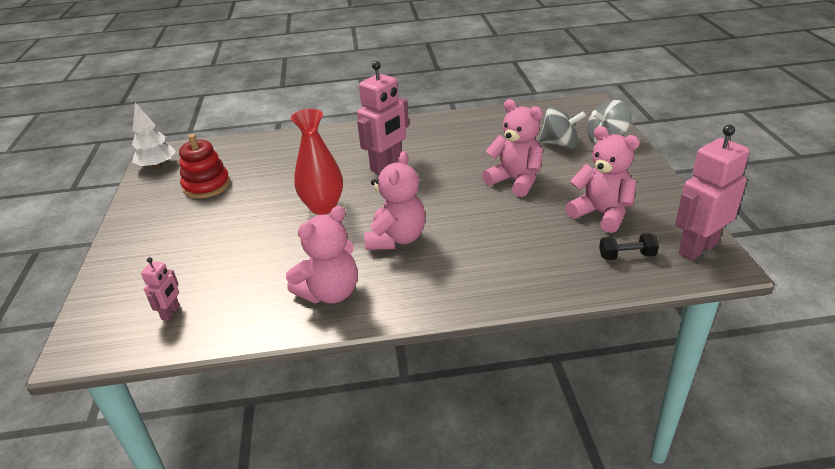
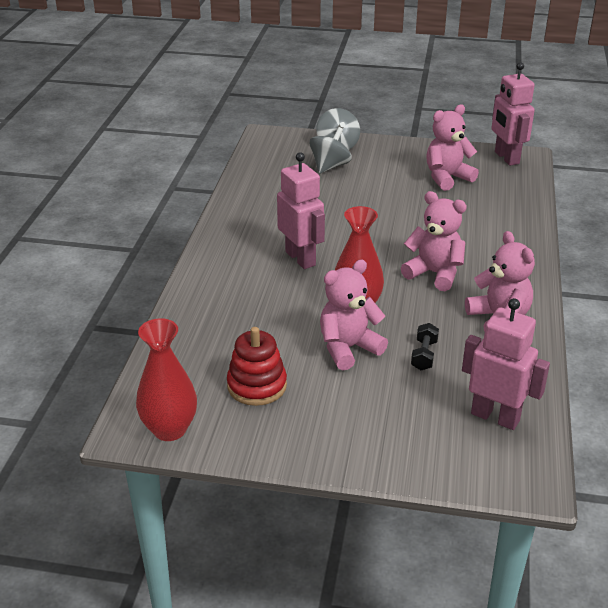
camera: 75 degrees left, 0 degrees up
white tree [132,102,176,169] -> red vase [136,318,197,441]
pink robot [141,257,180,321] -> pink robot [462,298,550,430], size x2.03
pink teddy bear [482,99,543,197] -> pink teddy bear moved to [320,260,388,370]
black dumbbell [599,233,659,260] -> black dumbbell moved to [411,323,439,370]

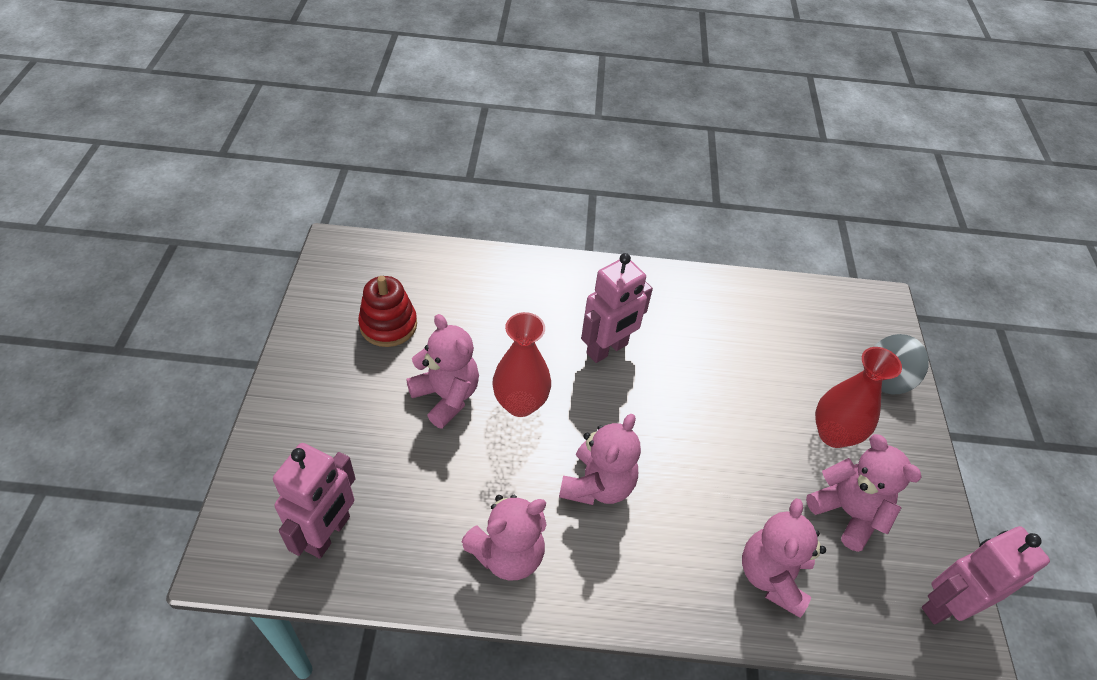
camera: 80 degrees right, 15 degrees up
red vase [136,318,197,441] -> red vase moved to [815,347,902,448]
grey spinning top [309,127,352,174] -> none
black dumbbell [411,323,439,370] -> none
none -> pink teddy bear [742,498,826,618]

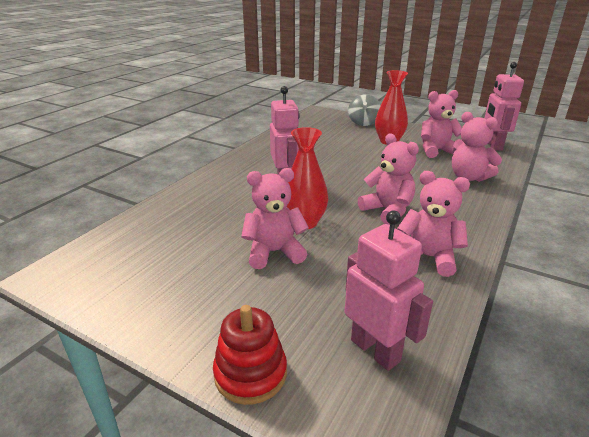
camera: 60 degrees left, 20 degrees down
red stacking toy [358,276,417,347] -> red stacking toy moved to [213,305,287,405]
pink teddy bear [462,495,547,581] -> pink teddy bear turned 60 degrees counterclockwise [397,171,470,277]

